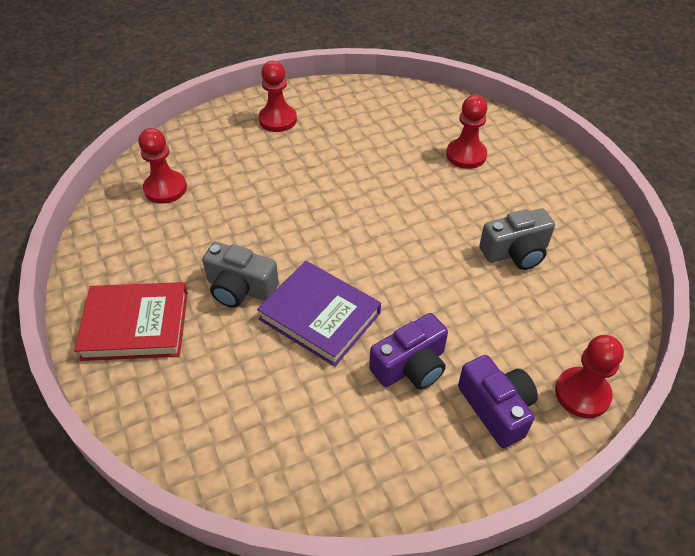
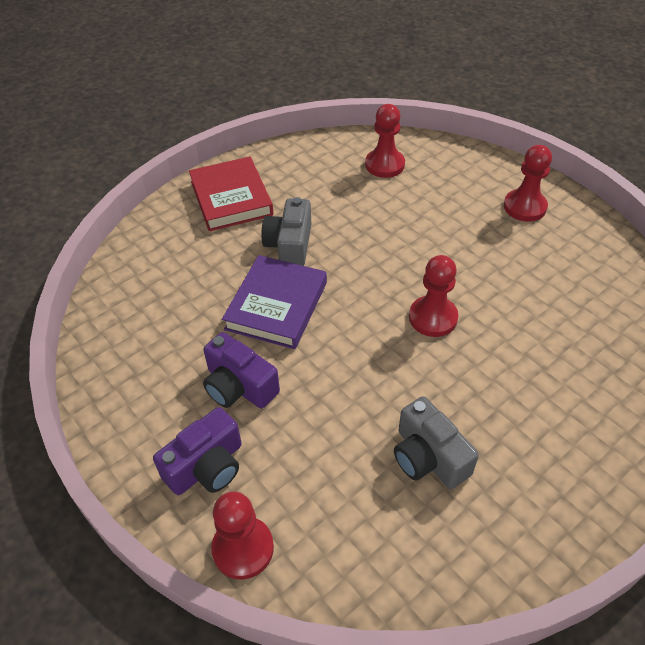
camera: 75 degrees right, 0 degrees up
red pawn [446,95,487,169] -> red pawn moved to [409,255,458,337]

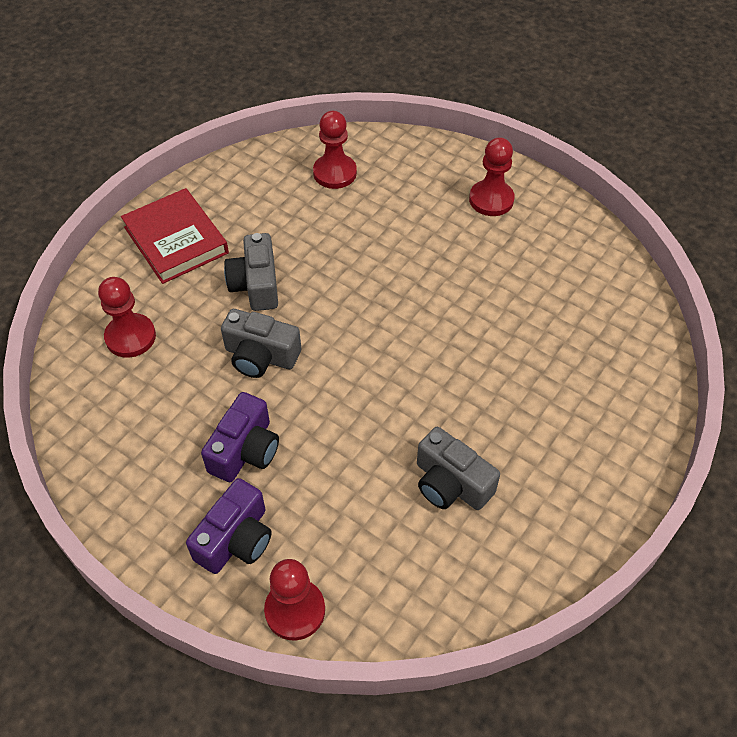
camera: 15 degrees left, 5 degrees up
purple camera [203,332,280,408] -> purple camera turned 90 degrees counterclockwise [201,392,279,482]
purple book [222,255,327,349] -> grey camera [221,309,301,378]
red pawn [409,255,458,337] -> red pawn moved to [98,277,156,358]

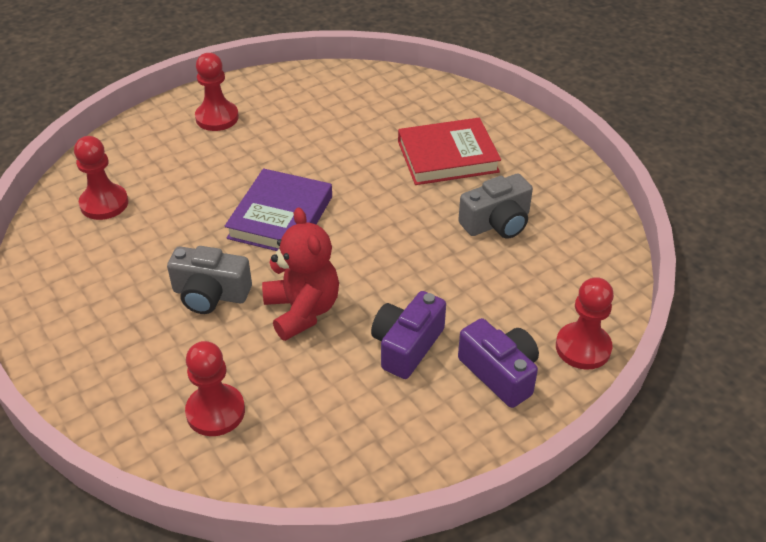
camera: 70 degrees left, 10 degrees down
red book [121,188,229,284] -> red book moved to [398,118,501,185]
purple camera [201,392,279,482] -> purple camera turned 105 degrees counterclockwise [371,291,446,379]
grey camera [221,309,301,378] -> red teddy bear [262,208,339,341]
none -> purple book [225,169,332,251]

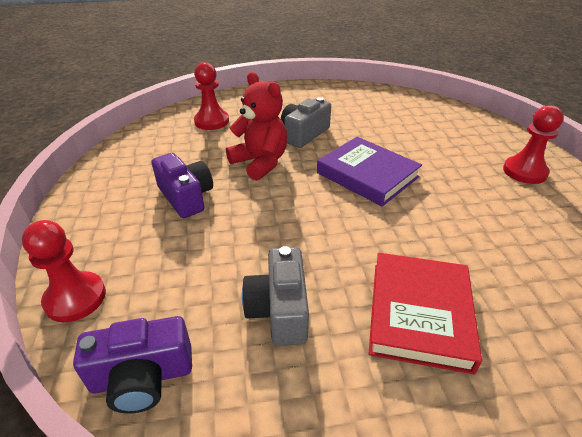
camera: 115 degrees right, 5 degrees down
red pawn [74,136,128,220] -> none
red teddy bear [262,208,339,341] -> red teddy bear turned 135 degrees counterclockwise [226,72,287,181]
purple camera [458,318,539,408] -> purple camera moved to [73,316,192,414]

